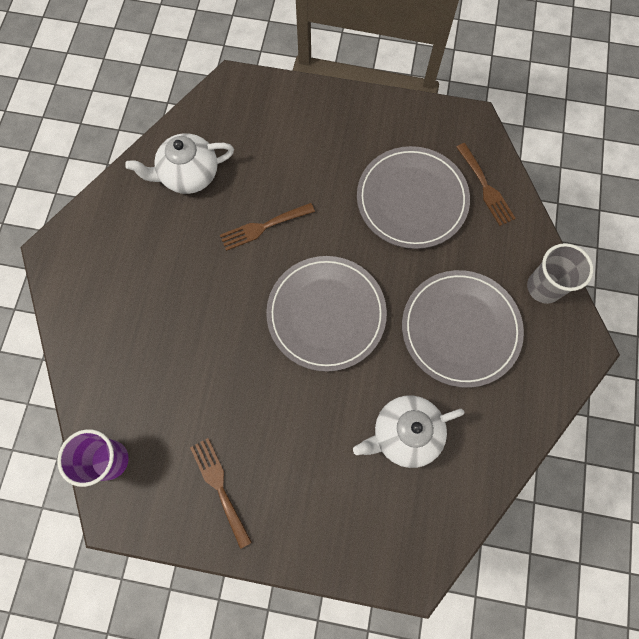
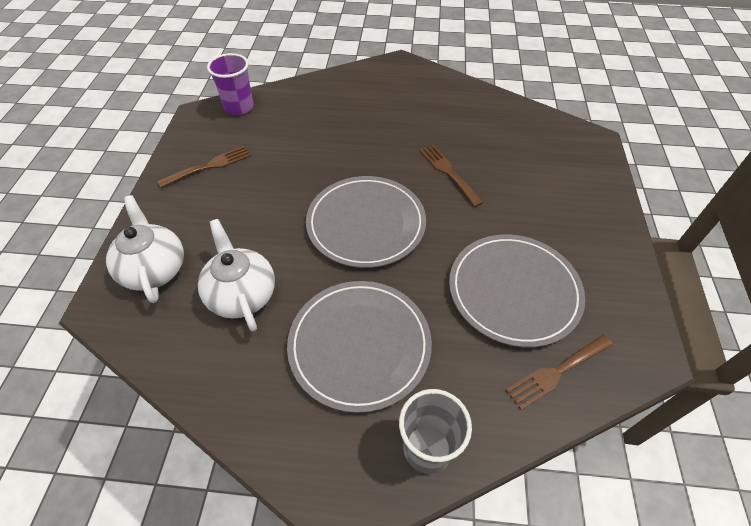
camera: 85 degrees right, 20 degrees down
white teapot [125,133,234,194] -> white teapot moved to [106,195,184,303]

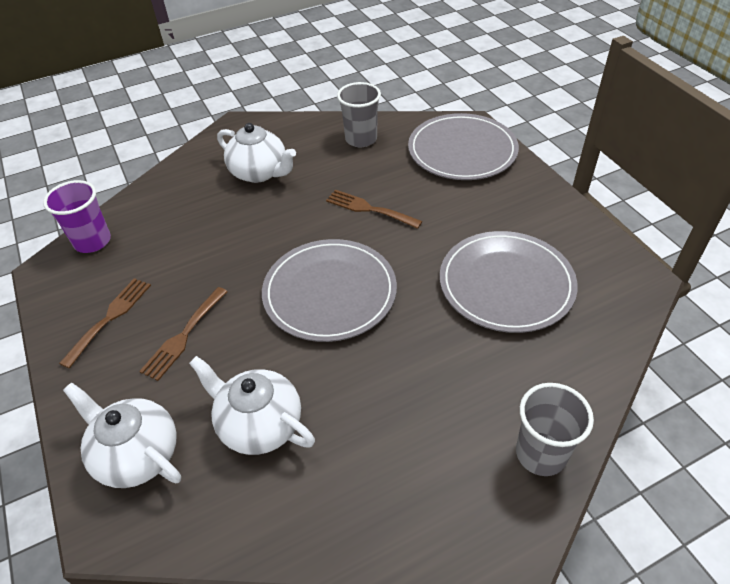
camera: 30 degrees left, 5 degrees down
grey plate [287,281,432,413] -> grey plate moved to [408,113,519,180]
brown fork [506,335,613,410] -> brown fork moved to [139,287,228,381]
none -> white teapot [217,123,296,183]
none -> grey cup [337,82,381,147]

